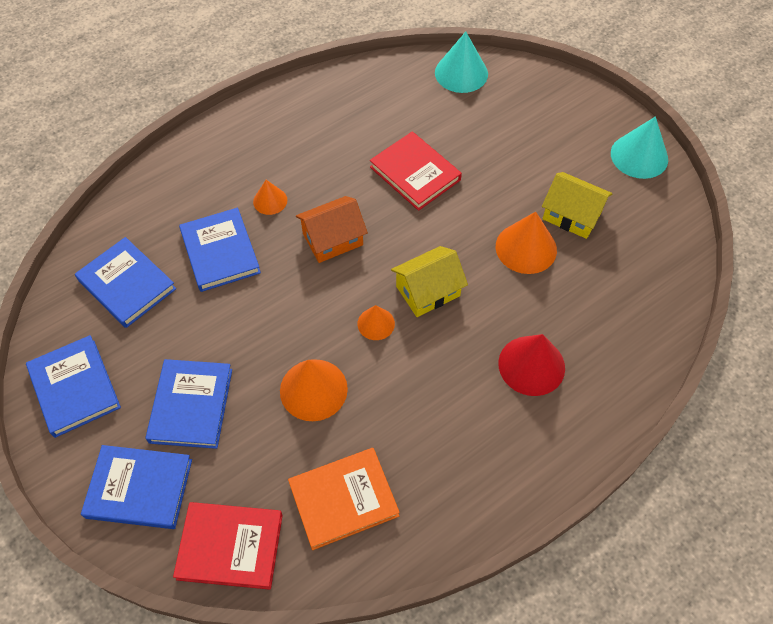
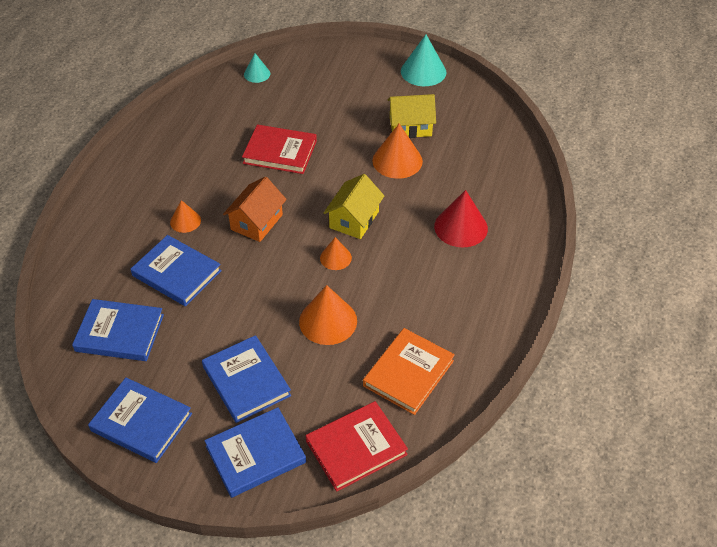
camera: 35 degrees left, 10 degrees down
turquoise cone [435,32,488,93] -> turquoise cone [244,53,270,83], size x0.58

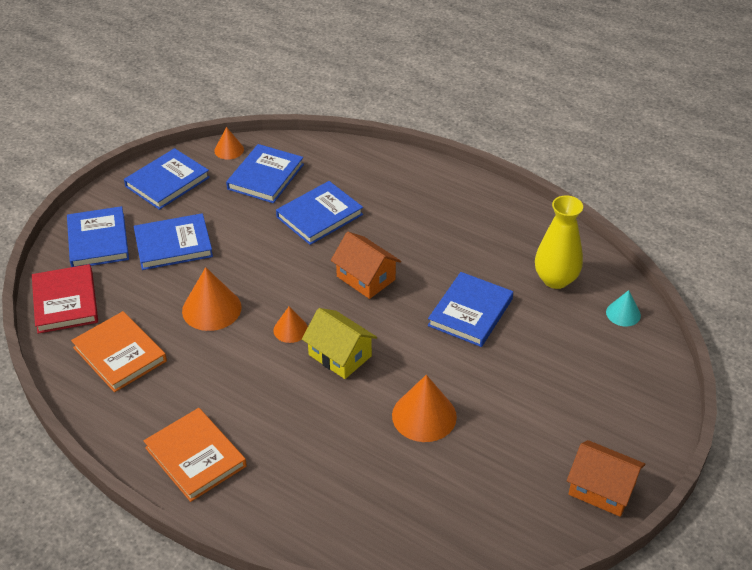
camera: 105 degrees right, 5 degrees down
orange cone [170,200,201,233] -> orange cone moved to [214,127,244,160]
red book [242,124,317,174] -> blue book [428,272,513,347]
yellow house [387,94,436,138] -> none
turquoise cone [401,35,446,86] -> orange house [567,440,645,517]
red cone [434,190,488,247] -> none
none -> orange book [144,408,247,502]
none -> yellow vase [535,195,583,289]

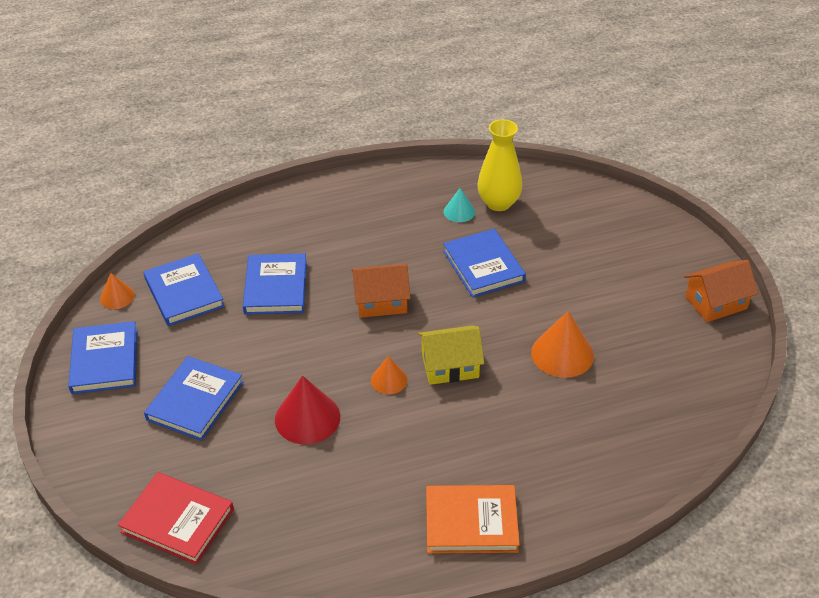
camera: 50 degrees left, 0 degrees up
blue book [67,206,129,267] -> none
orange book [71,311,167,392] -> none
orange cone [182,267,242,331] -> red cone [275,376,340,444]
turquoise cone [606,290,641,327] -> turquoise cone moved to [444,188,475,222]

